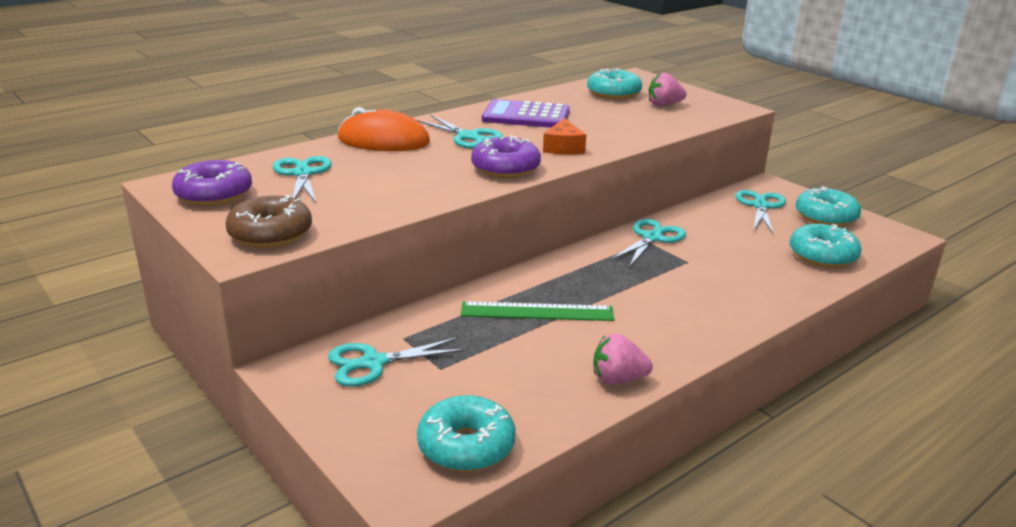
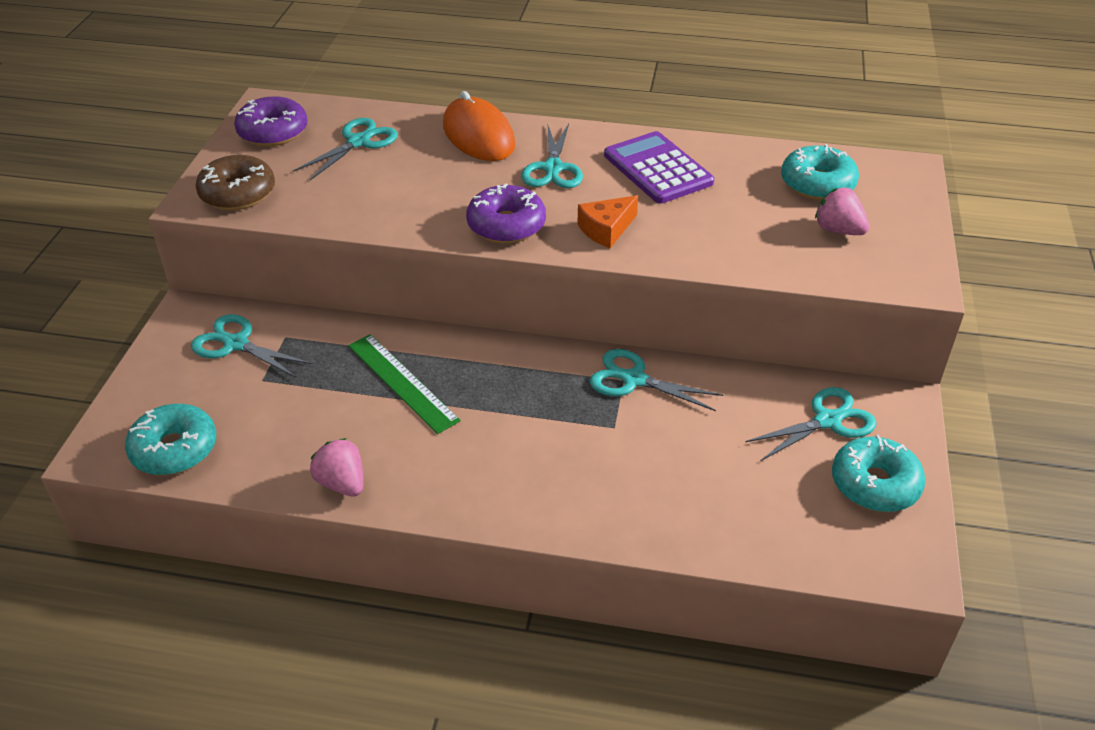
camera: 50 degrees right, 15 degrees up
turquoise scissors [610,219,686,267] -> turquoise scissors turned 150 degrees counterclockwise [590,349,723,411]
turquoise donut [790,224,862,268] -> none

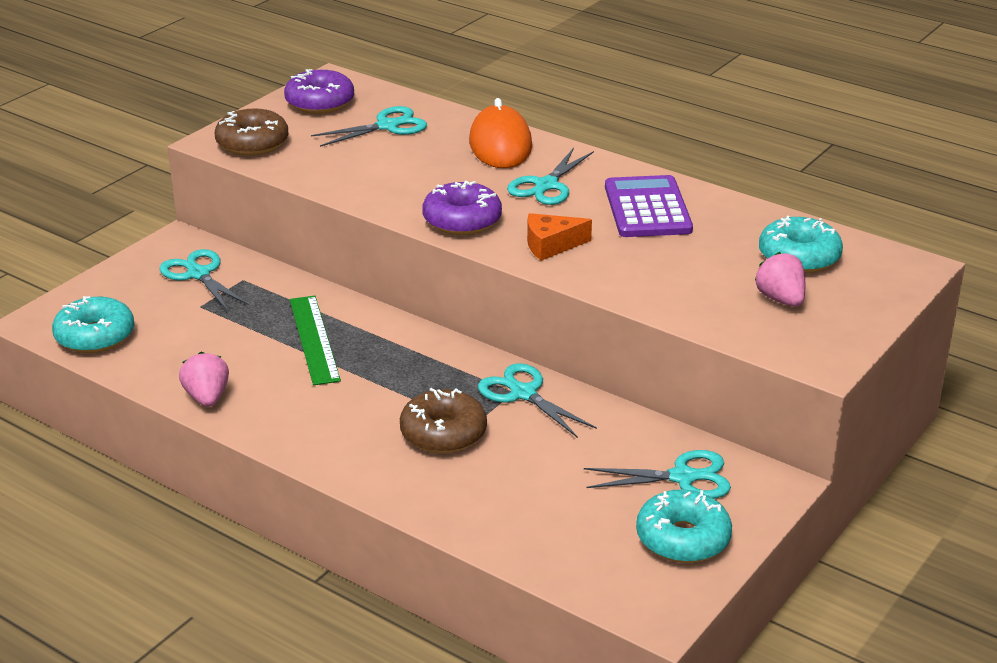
camera: 25 degrees right, 10 degrees down
none -> brown donut [400,388,487,454]

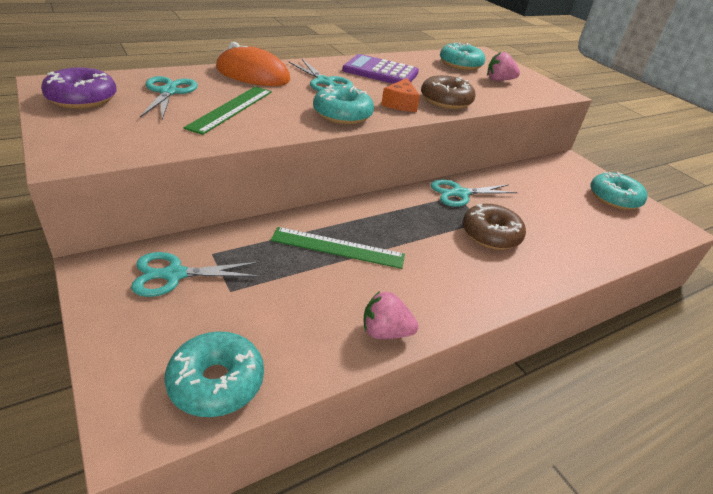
camera: 70 degrees left, 5 degrees up
brown donut [215,109,288,156] -> brown donut moved to [421,75,476,109]
purple donut [422,181,502,235] -> turquoise donut [313,85,374,124]
turquoise scissors [584,450,731,499] -> none
none -> green ruler [183,87,272,135]

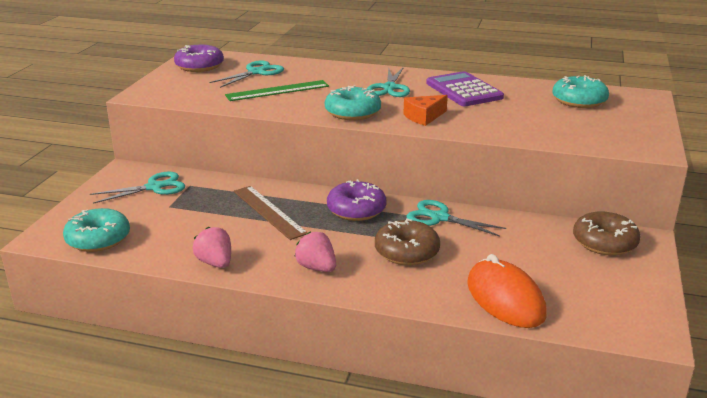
camera: 50 degrees right, 10 degrees down
turquoise scissors [131,252,260,297] -> turquoise scissors turned 120 degrees clockwise [90,171,185,204]
orange mouse [216,42,290,86] -> orange mouse moved to [467,254,547,328]
green ruler [271,227,405,269] -> brown ruler [234,186,308,240]
brown donut [421,75,476,109] -> brown donut moved to [573,211,641,256]
pink strawberry [487,52,520,81] -> pink strawberry moved to [294,232,336,272]
turquoise donut [590,172,647,210] -> none
none -> purple donut [327,179,387,221]

